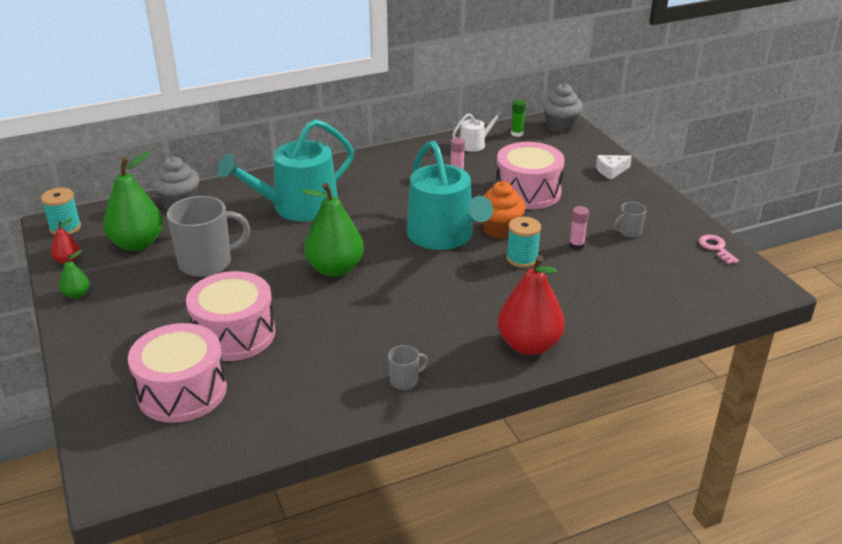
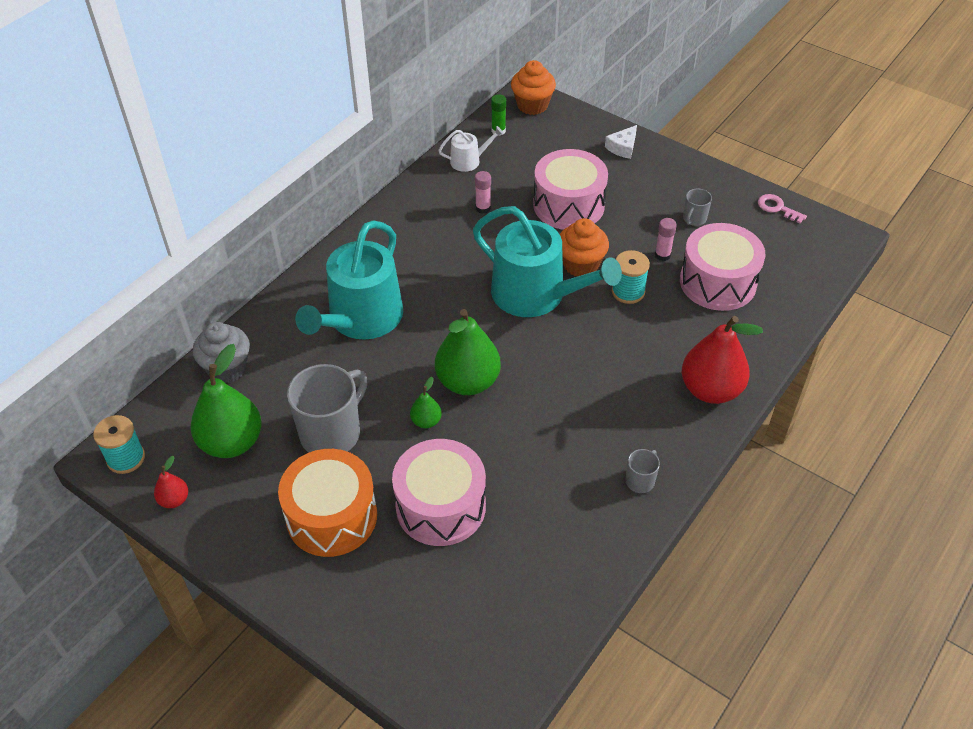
camera: 30 degrees left, 15 degrees up
green pear [59,250,90,299] -> green pear moved to [410,377,442,428]
pink drum [128,323,227,423] -> pink drum moved to [680,223,765,311]
white watering can [452,110,504,152] -> white watering can turned 45 degrees clockwise [438,126,504,172]
grey cupcake [542,83,583,133] -> orange cupcake [511,60,556,115]
none -> orange drum [278,449,377,557]

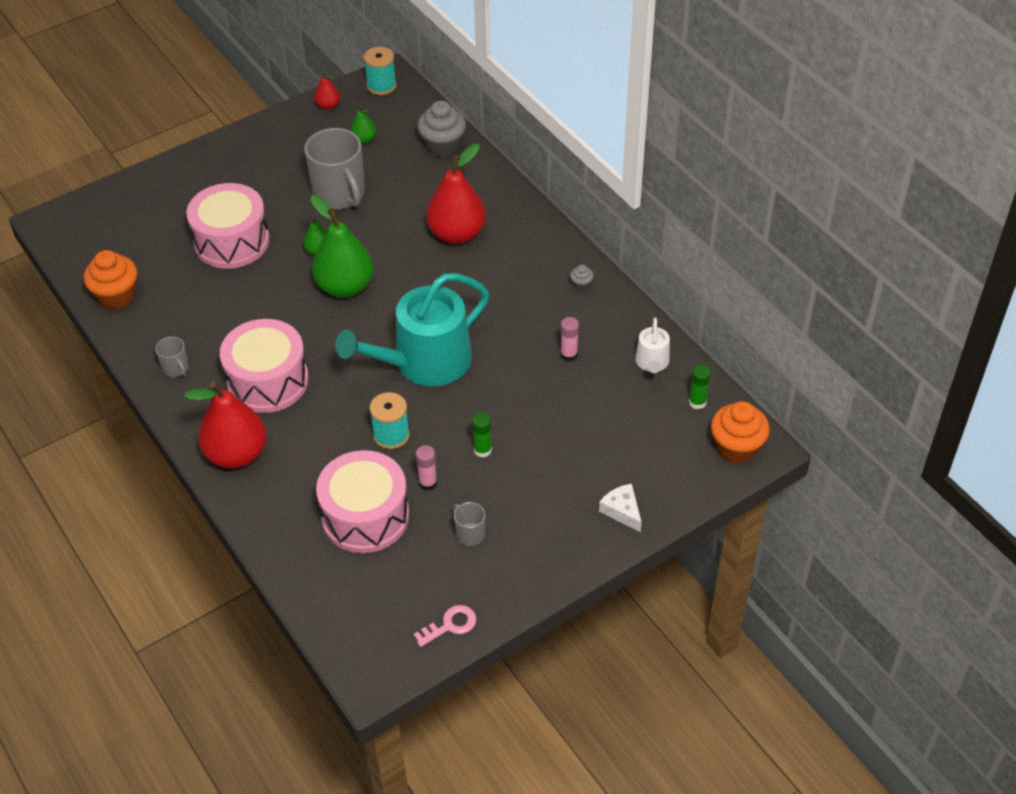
camera: 110 degrees right, 0 degrees up
green pear [190,344,262,458] -> green pear [350,106,376,144], size x0.47
orange drum [278,449,377,557] -> none
turquoise watering can [295,220,403,340] -> red pear [426,144,486,244]
pink drum [533,149,608,230] -> pink drum moved to [220,319,309,413]
orange cupcake [560,218,609,276] -> orange cupcake moved to [83,250,137,310]
none -> green glue stick [472,412,492,458]
none -> grey cupcake [570,265,594,291]

